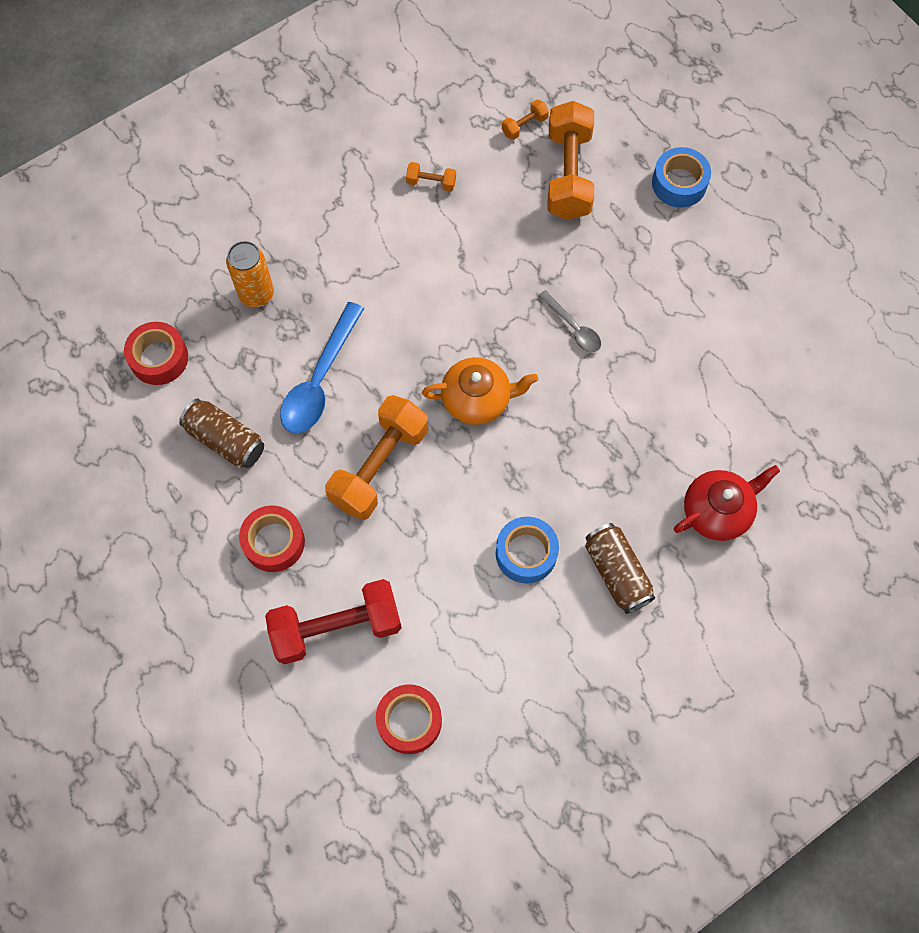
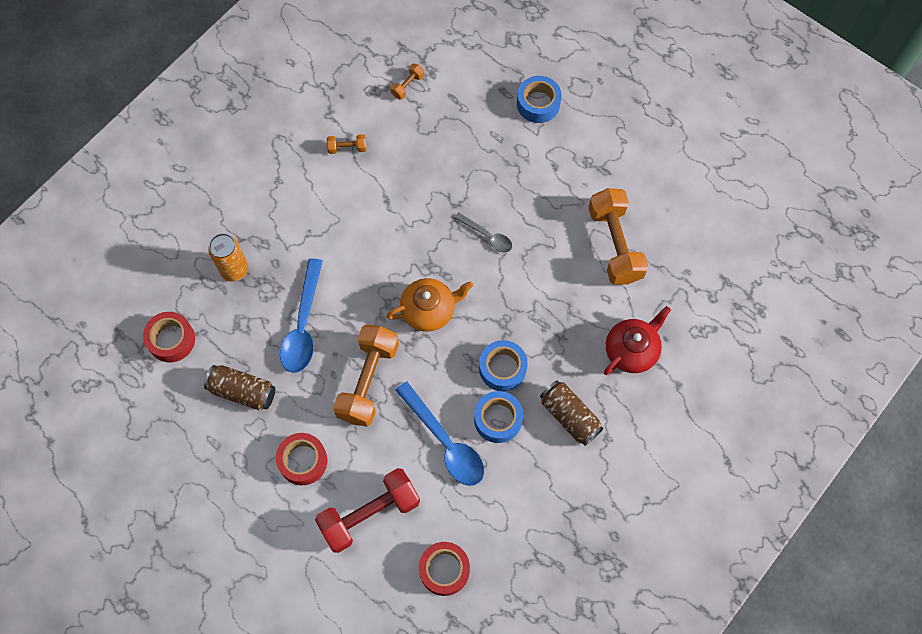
camera: 15 degrees left, 0 degrees up
orange dumbbell [547,101,594,220] -> orange dumbbell moved to [588,188,649,284]
none -> blue spoon [395,382,484,486]
none -> blue tape [479,340,528,392]

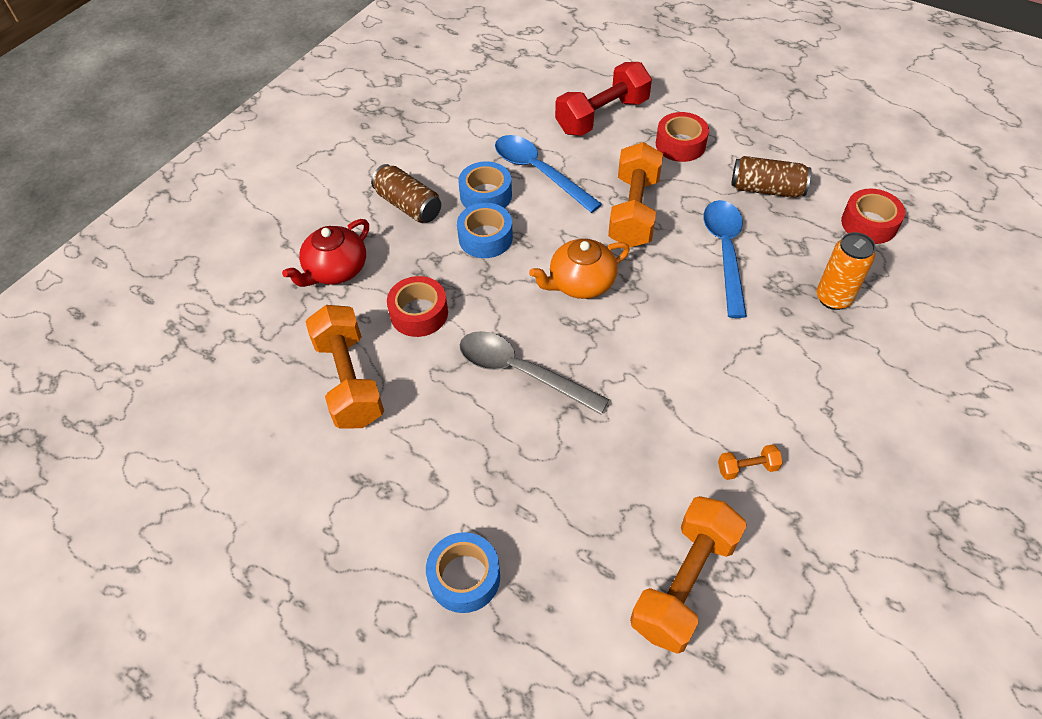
camera: 175 degrees right, 15 degrees down
orange dumbbell [390,64,424,100] -> orange dumbbell [630,496,747,654], size x2.29
red tape [419,542,470,596] -> red tape moved to [387,276,448,337]
grey spoon [454,212,512,252] -> grey spoon [460,331,609,415], size x1.78

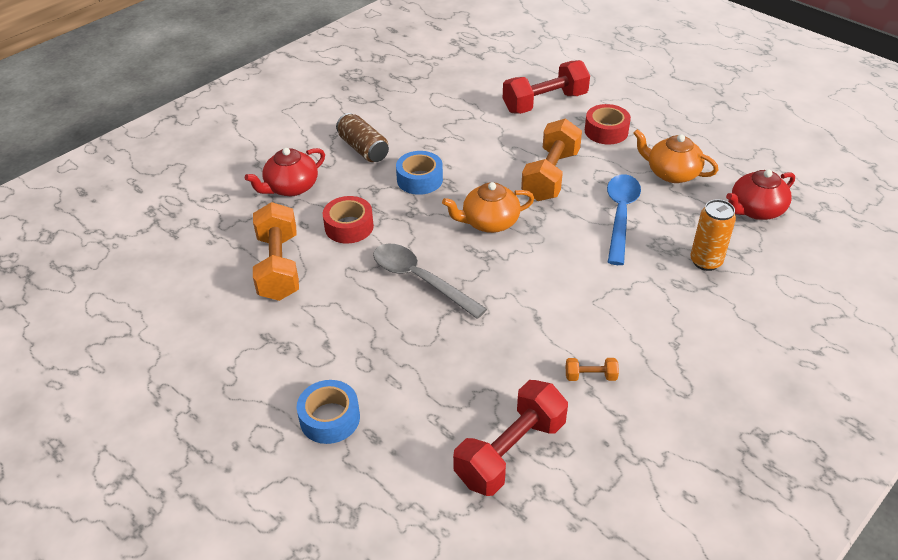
camera: 10 degrees right, 10 degrees down
blue tape [458,161,512,208] -> none
blue spoon [495,135,602,213] -> none
orange dumbbell [630,496,747,654] -> red dumbbell [453,380,568,496]
brown can [731,156,811,198] -> orange teapot [633,129,718,183]
red tape [841,189,905,244] -> red teapot [726,169,795,220]

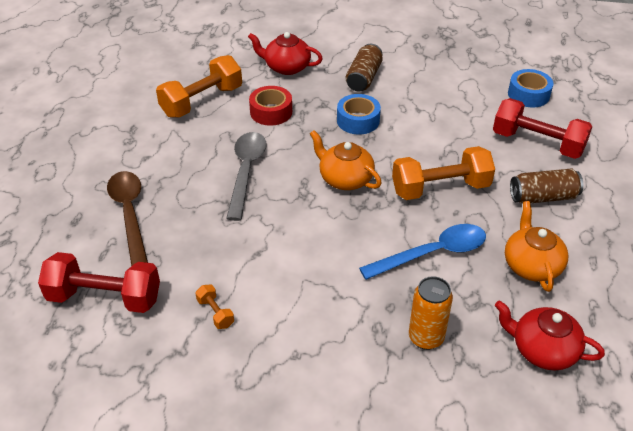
camera: 55 degrees right, 0 degrees up
blue tape [297,380,360,444] -> blue tape moved to [508,69,553,108]
red tape [585,104,631,144] -> brown can [510,169,583,204]
none -> brown spoon [107,171,148,266]

